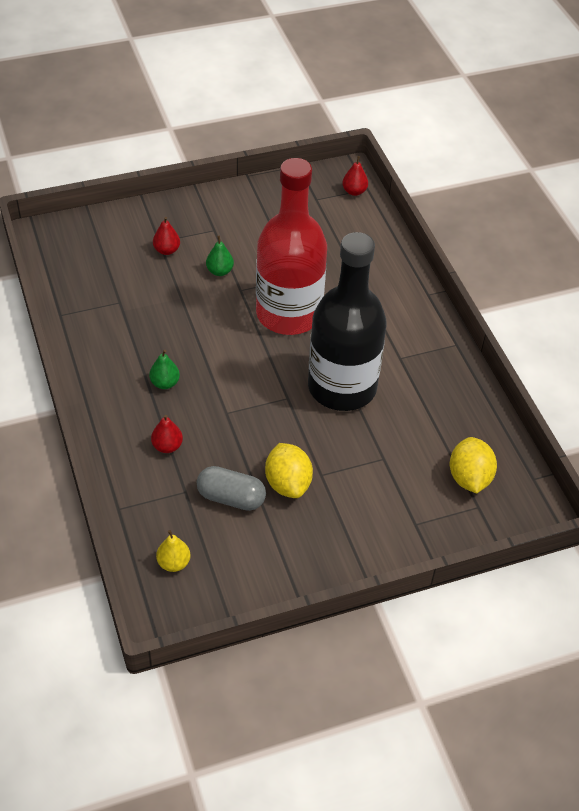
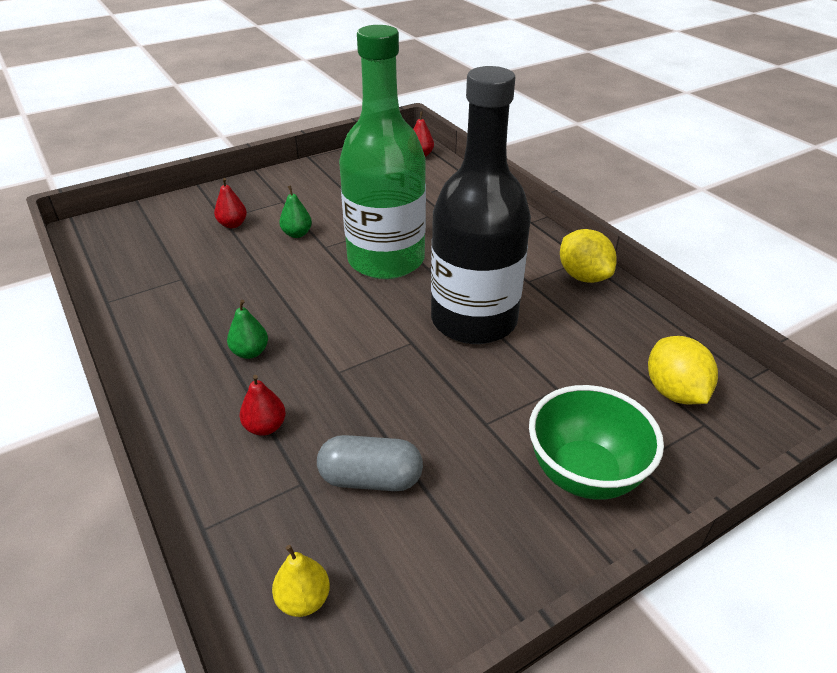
camera: 10 degrees left, 10 degrees down
red bottle [256,158,327,335] -> green bottle [339,25,426,279]
yellow lemon [265,443,313,498] -> yellow lemon moved to [560,229,617,283]
none -> green bowl [529,385,664,500]

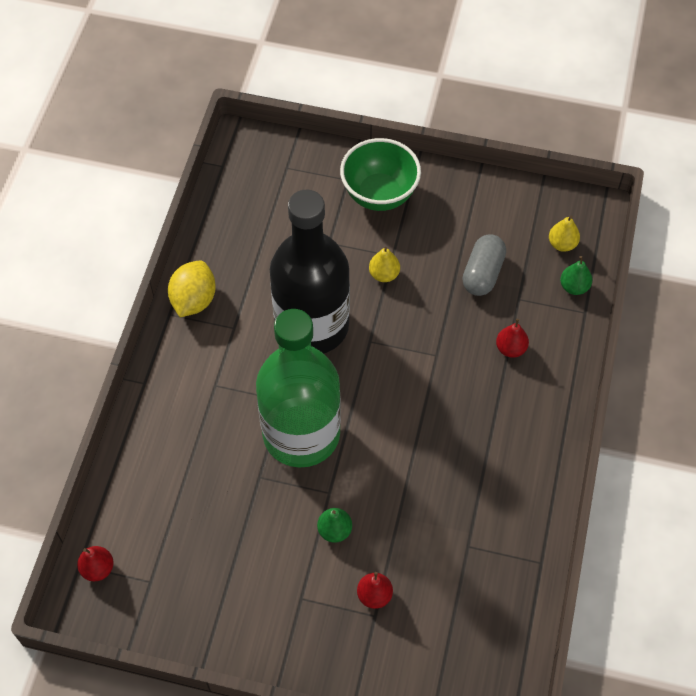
camera: 135 degrees left, 20 degrees up
green pear [227,300,268,359] -> green pear moved to [560,256,592,295]
grey capsule [317,435,423,491] -> grey capsule turned 60 degrees clockwise [462,234,506,296]
yellow lemon [648,336,718,404] -> none
none -> yellow pear [369,247,400,282]

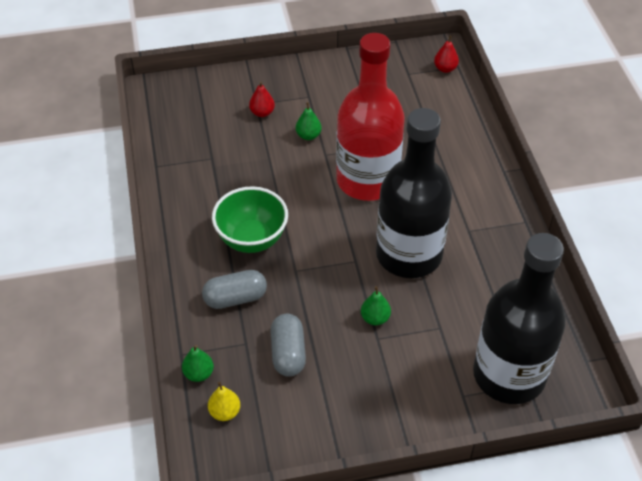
camera: 155 degrees right, 10 degrees down
yellow lemon [168,261,216,317] -> none
green bottle [256,309,341,468] -> red bottle [336,33,405,201]
green bowl [340,138,421,211] -> green bowl moved to [212,186,288,253]
yellow pear [369,247,400,282] -> green pear [361,286,391,325]
red pear [496,319,529,358] -> grey capsule [202,270,267,309]
none -> black bottle [473,233,566,404]

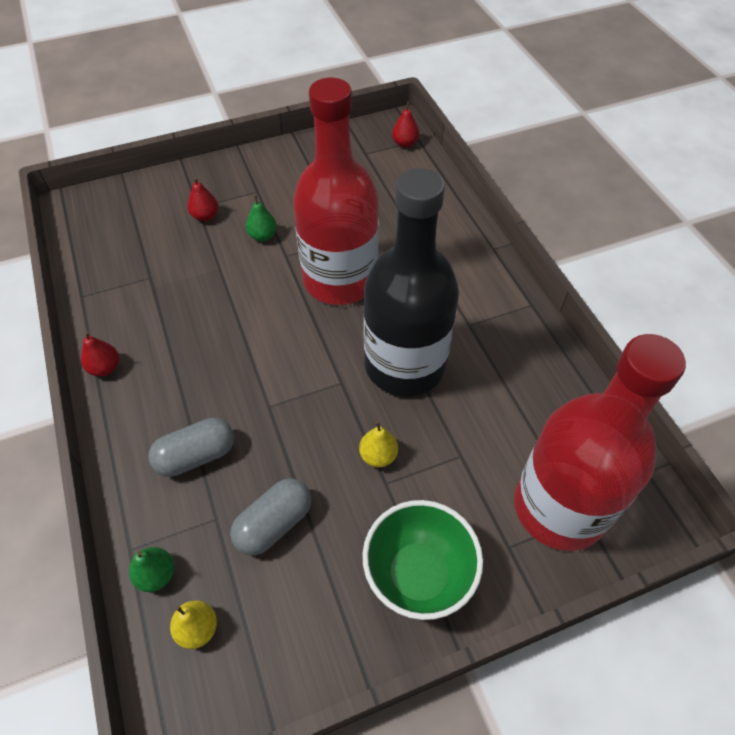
camera: 10 degrees left, 5 degrees up
green bowl [212,186,288,253] -> green bowl moved to [362,500,483,620]
grey capsule [271,314,306,377] -> grey capsule turned 60 degrees clockwise [230,478,311,555]
green pear [361,286,391,325] -> yellow pear [359,421,398,467]
black bottle [473,233,566,404] -> red bottle [514,334,686,551]
none -> red pear [81,331,119,376]

